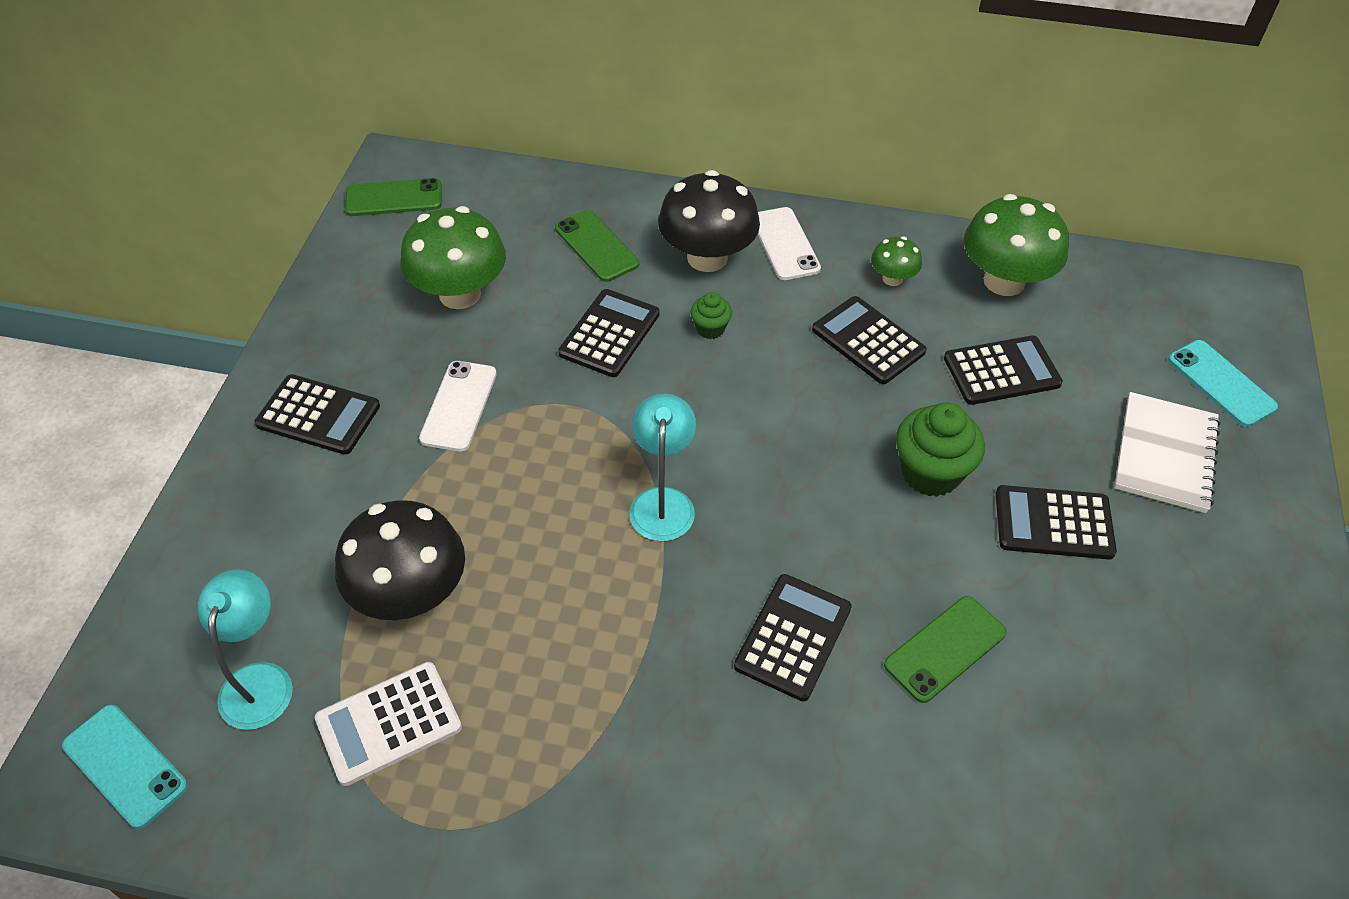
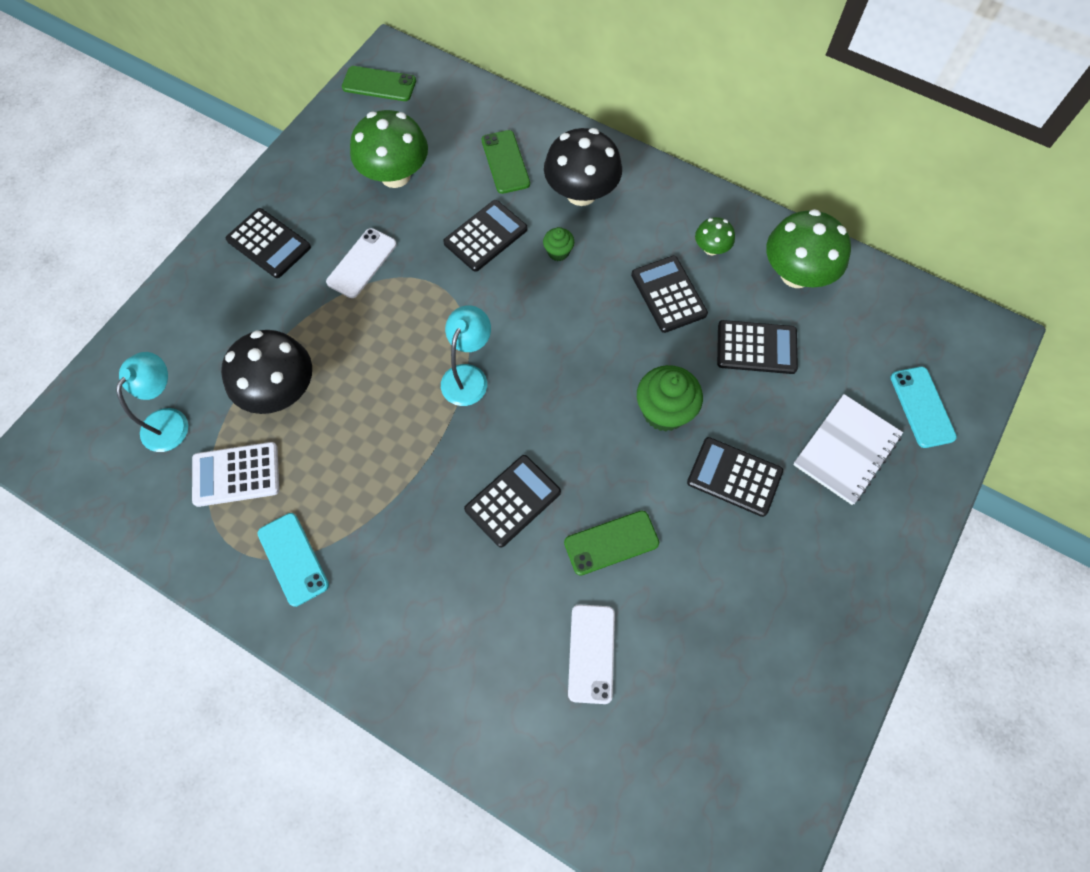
camera: 20 degrees right, 15 degrees up
turquoise phone [62,705,188,829] -> turquoise phone moved to [257,513,329,607]
white phone [758,207,821,280] -> white phone moved to [568,604,615,704]

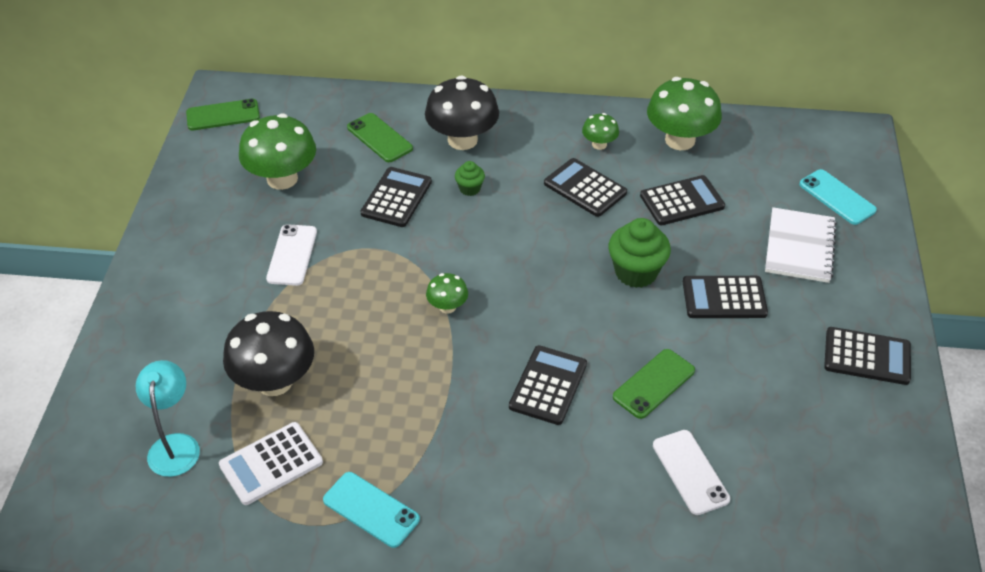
camera: 25 degrees left, 20 degrees down
black calculator [226,208,311,278] -> black calculator moved to [824,327,911,385]
turquoise lamp [441,305,491,406] -> green mushroom [426,273,468,314]

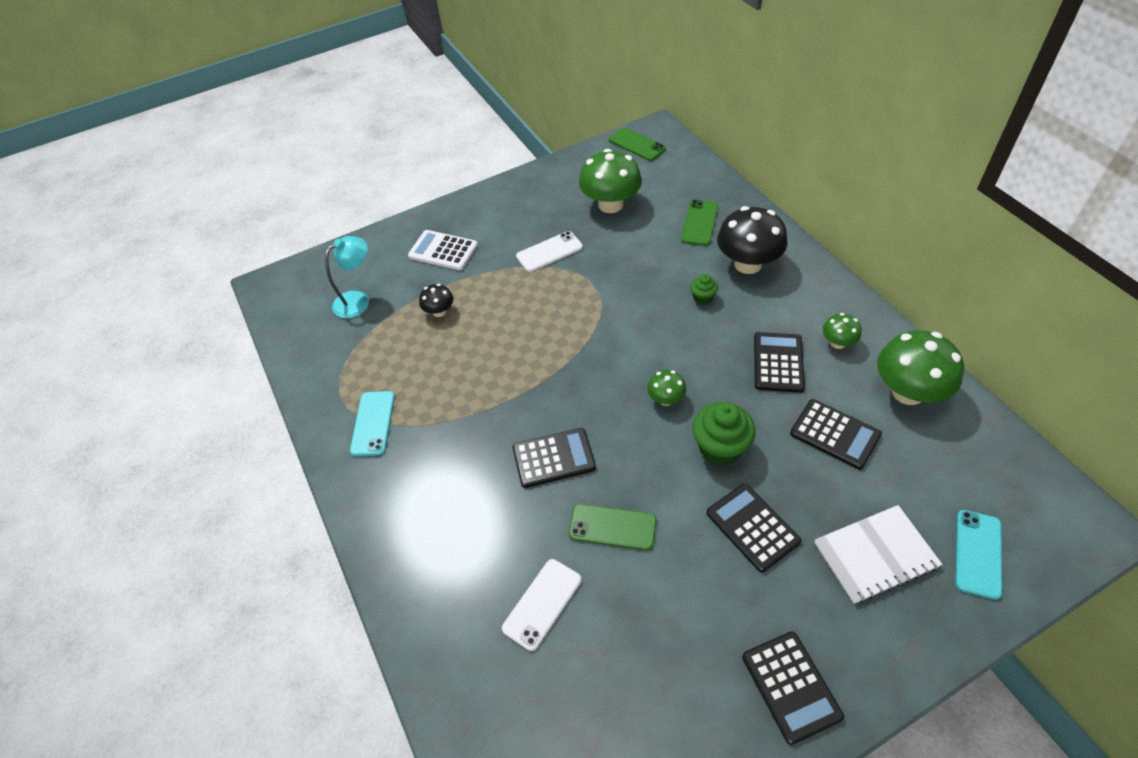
camera: 60 degrees right, 5 degrees up
white calculator [219,422,323,505] -> white calculator moved to [408,230,478,270]
black mushroom [223,311,314,396] -> black mushroom [419,284,454,317], size x0.50
black calculator [360,167,432,227] -> none
green mushroom [426,273,468,314] -> green mushroom moved to [647,370,686,406]

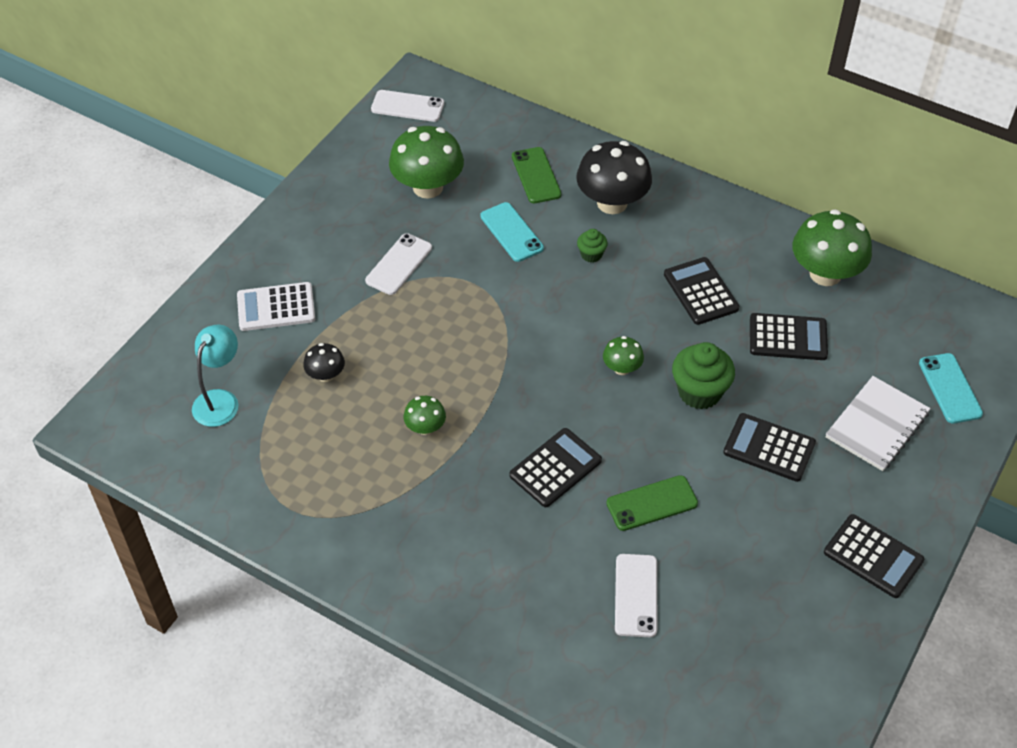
camera: 35 degrees left, 0 degrees up
turquoise phone [350,391,395,456] -> turquoise phone moved to [480,202,544,262]
green phone [609,127,666,161] -> white phone [371,90,444,122]
green mushroom [823,313,862,349] -> green mushroom moved to [404,396,446,435]

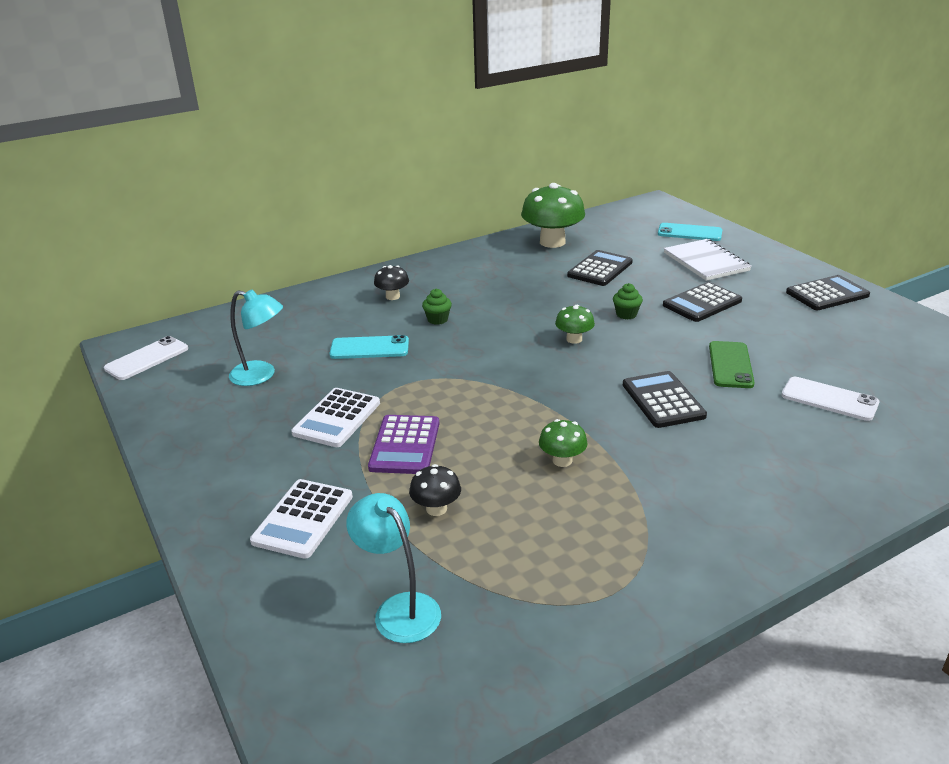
camera: 60 degrees left, 20 degrees down
white phone [365,233,432,295] -> white calculator [291,388,380,447]
green mushroom [389,126,464,199] -> turquoise lamp [229,289,283,386]
green phone [512,147,561,204] -> none
black mushroom [576,141,652,214] -> black mushroom [374,265,409,300], size x0.50
black calculator [664,257,739,325] -> none
green cupcake [672,342,735,410] -> green cupcake [613,283,643,319], size x0.53
none -> purple calculator [368,415,439,474]

